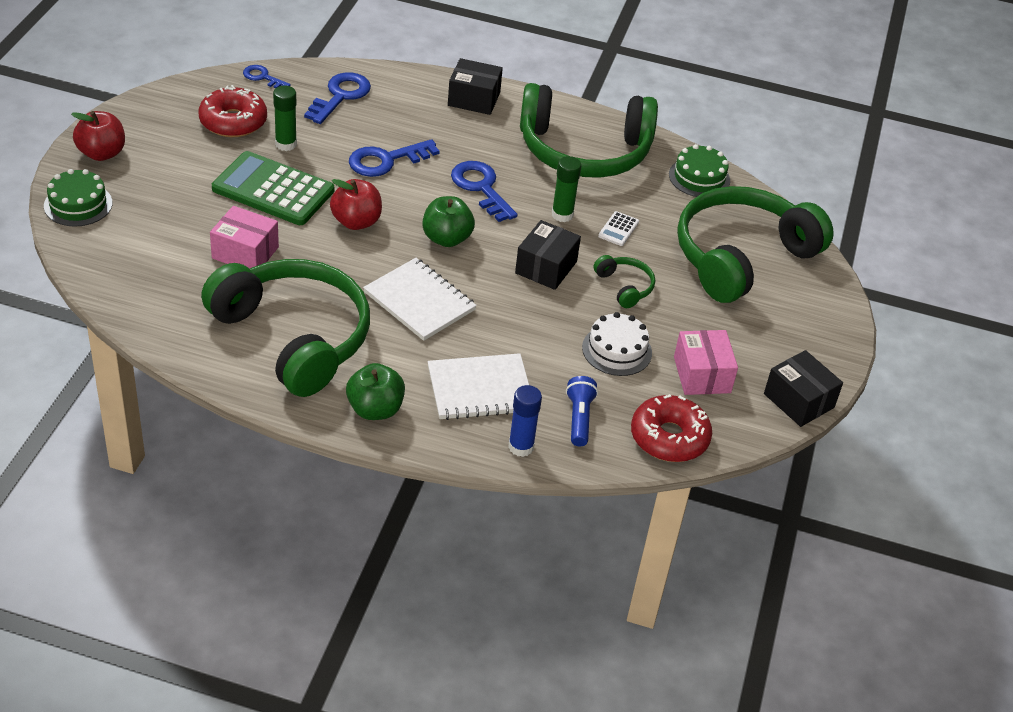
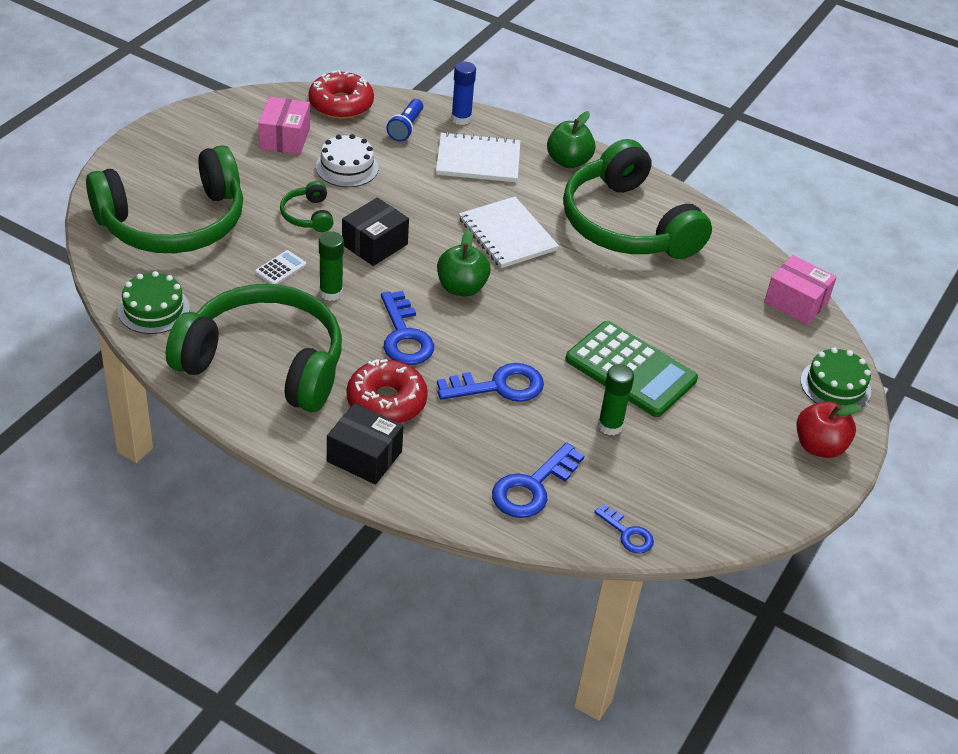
camera: 165 degrees left, 0 degrees up
red donut [198,85,267,137] -> red donut moved to [347,359,428,423]
pink box [210,206,279,269] -> pink box moved to [764,255,837,325]
red apple [330,179,382,230] -> none
black box [764,350,843,427] -> none

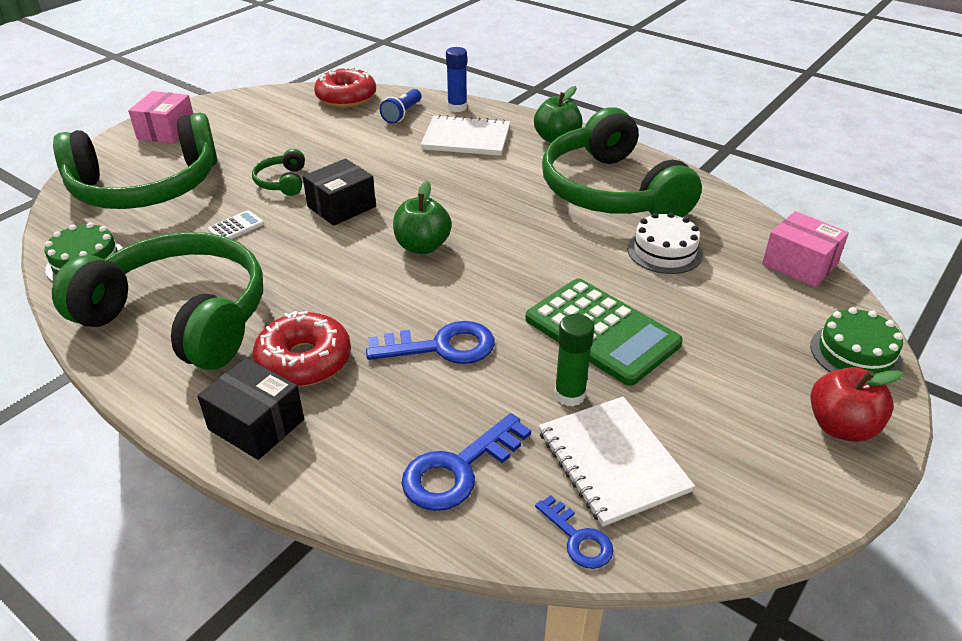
camera: 10 degrees right, 5 degrees down
pink box [258,97,310,154] -> pink box moved to [128,91,193,144]
white cake [316,134,378,187] -> white cake moved to [627,212,703,274]
green glue stick [319,232,344,301] -> none
blue key [381,291,434,365] -> none
white notebook [459,197,559,268] -> white notebook moved to [539,397,695,526]

